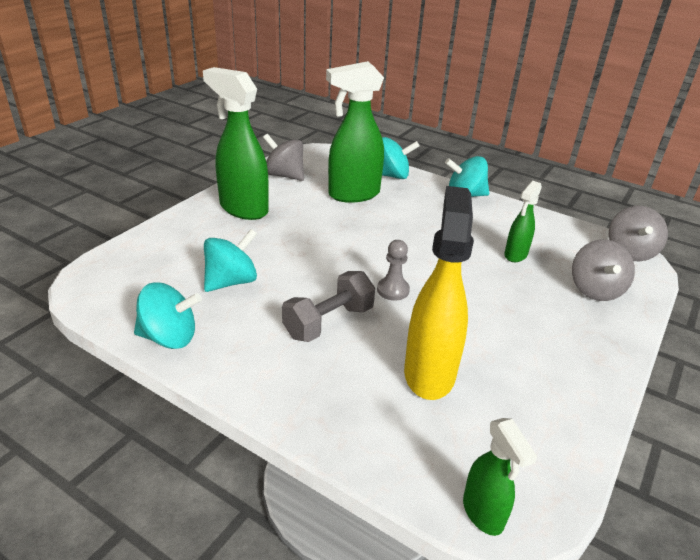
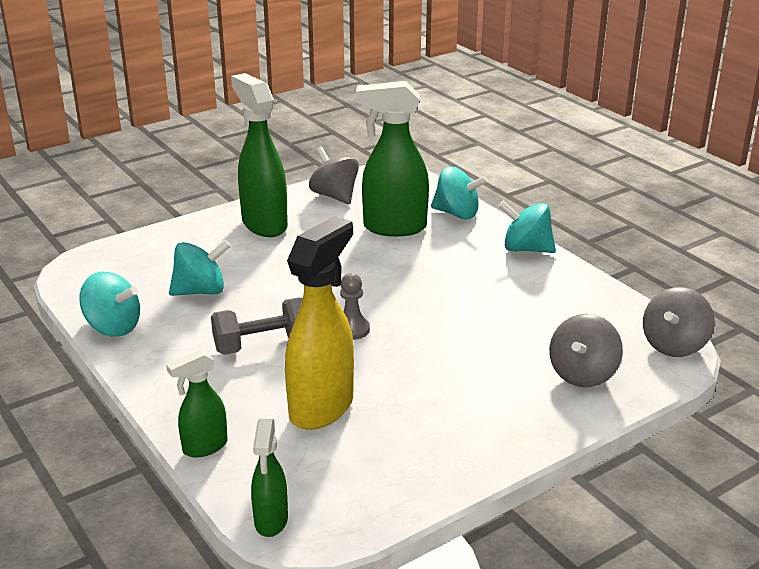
camera: 25 degrees right, 5 degrees down
green spray bottle [504,181,542,262] -> green spray bottle moved to [166,350,228,457]

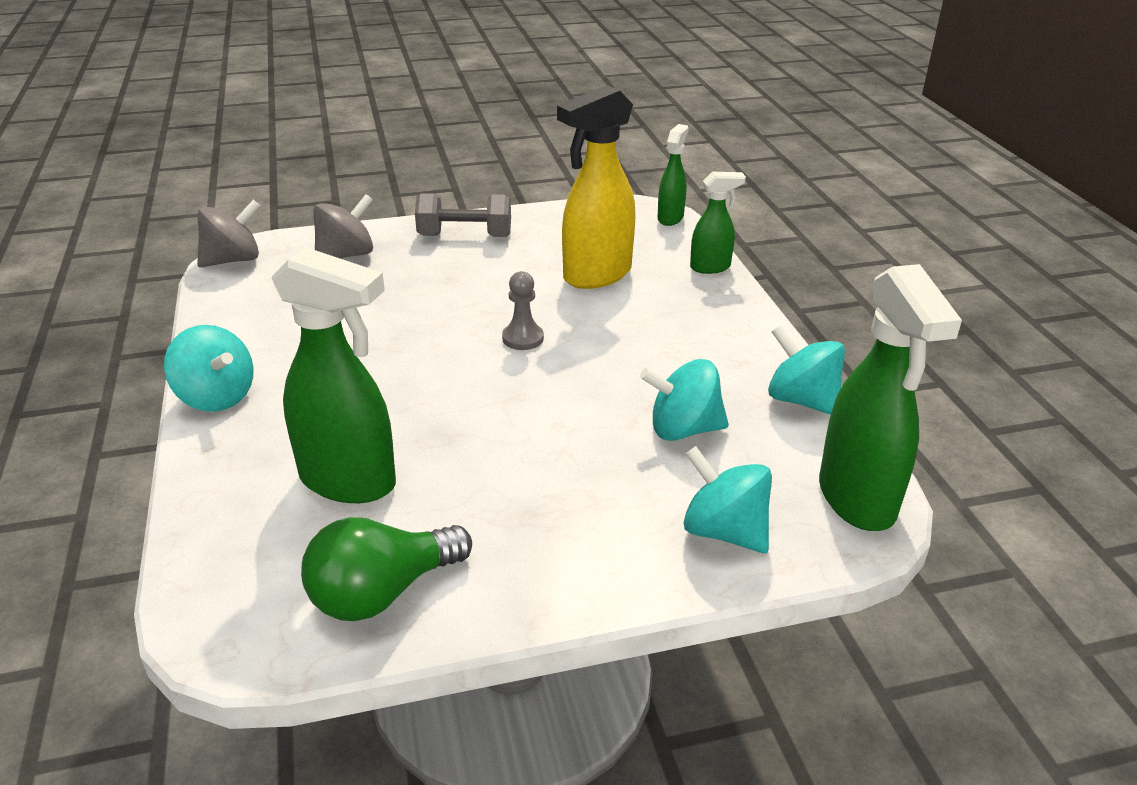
camera: 160 degrees left, 5 degrees up
grey dumbbell [211,297,303,355] -> grey dumbbell moved to [415,193,511,237]
green spray bottle [231,73,288,237] -> green spray bottle moved to [819,264,962,531]
grey spinning top [309,147,359,204] -> green light bulb [301,517,472,621]
turquoise spinning top [431,166,488,219] -> turquoise spinning top moved to [684,446,772,553]

